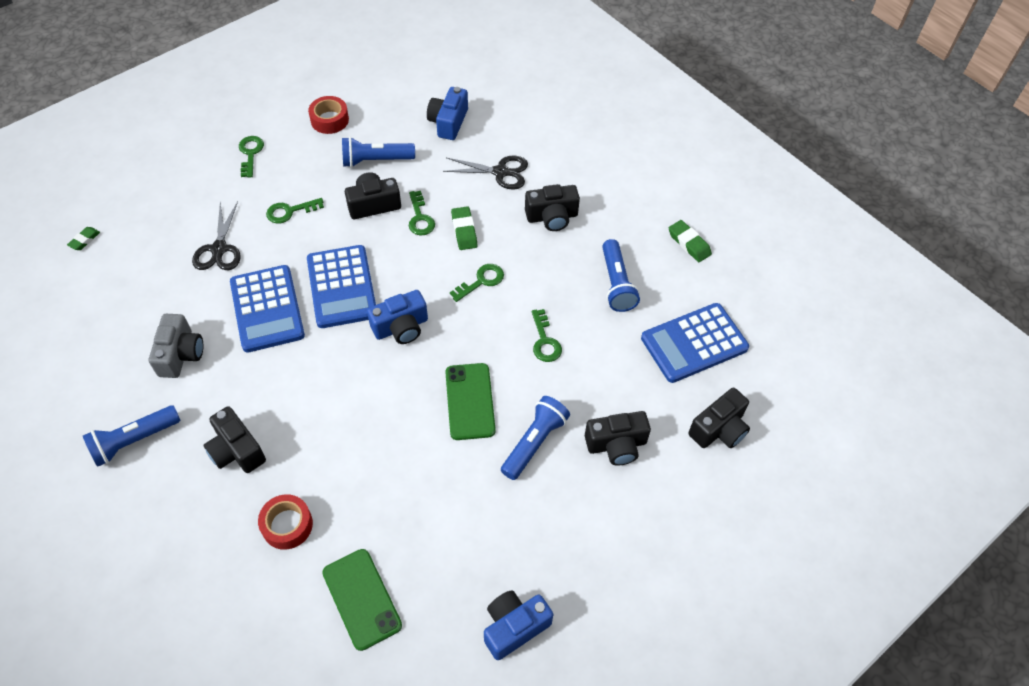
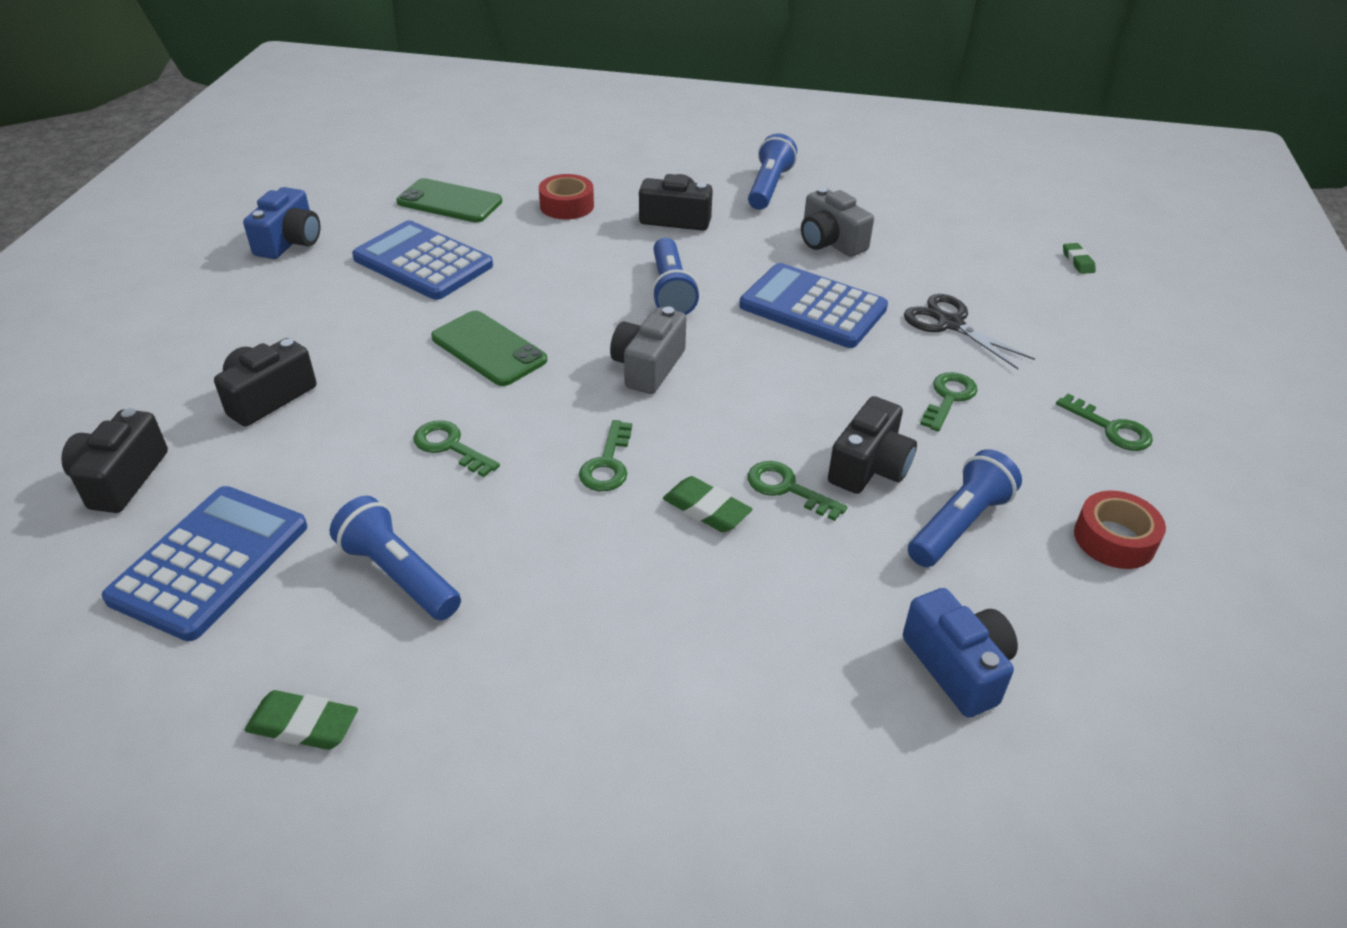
camera: 140 degrees right, 15 degrees down
blue calculator [307,245,376,328] -> blue calculator moved to [352,220,493,300]
blue camera [367,290,428,344] -> grey camera [610,307,686,394]
black scissors [443,155,528,190] -> none
blue flashlight [501,396,570,480] -> blue flashlight moved to [651,238,699,315]
black camera [525,184,580,231] -> none

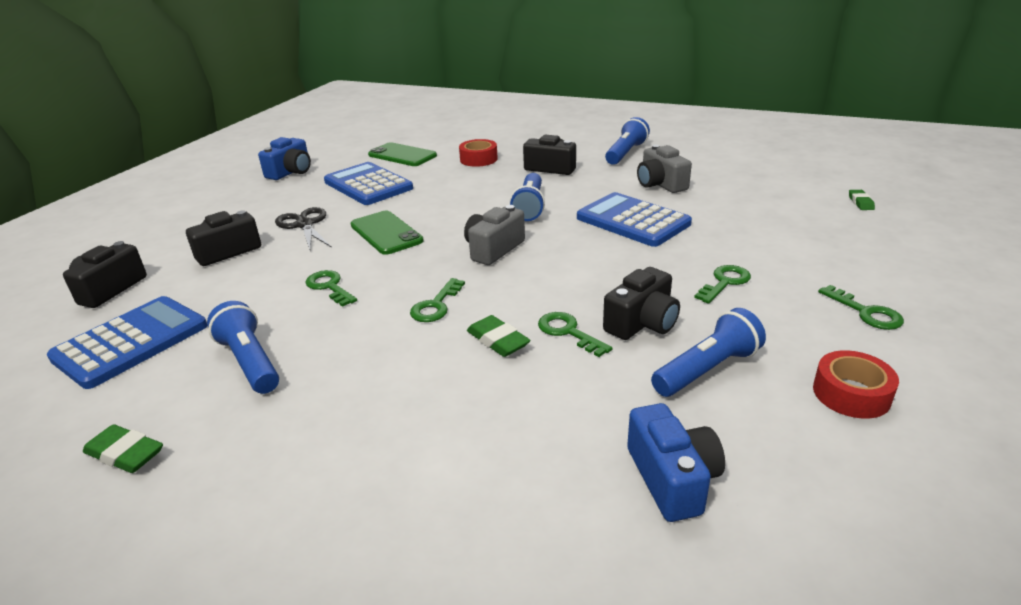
camera: 15 degrees right, 10 degrees down
black scissors [904,294,1035,369] -> black scissors moved to [275,207,332,250]

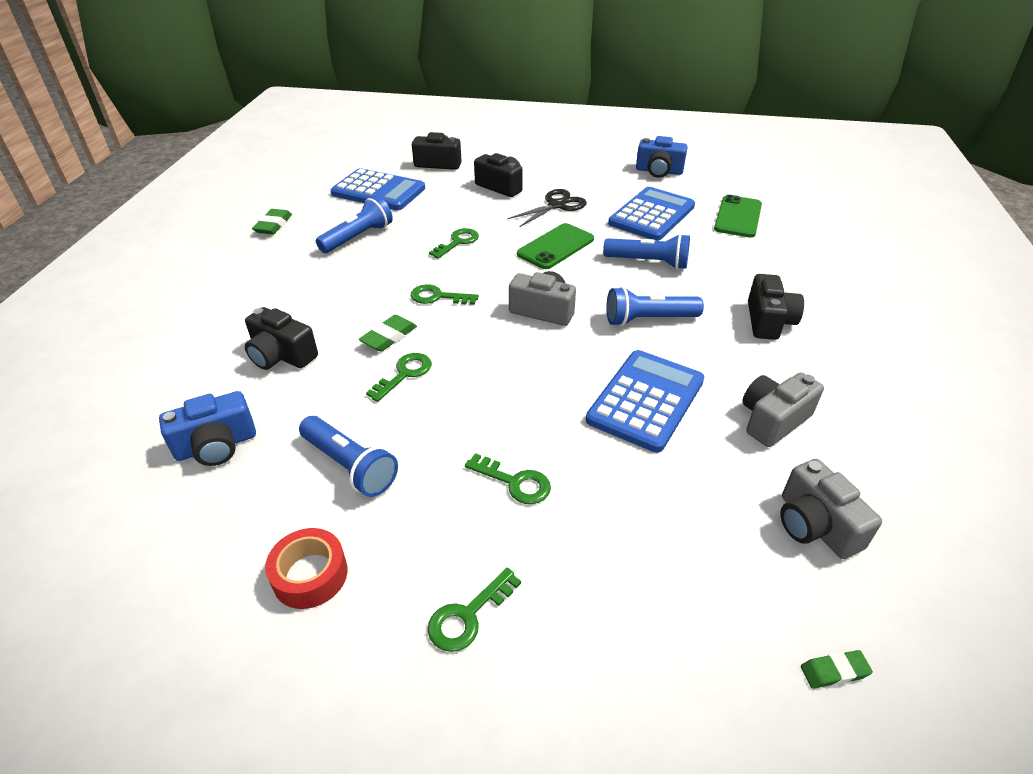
camera: 75 degrees right, 10 degrees up
red tape [459,139,498,167] -> none
black camera [603,267,680,340] -> black camera moved to [245,307,318,370]
blue flashlight [605,117,650,165] -> blue flashlight moved to [603,234,690,269]
none -> grey camera [780,459,882,559]

